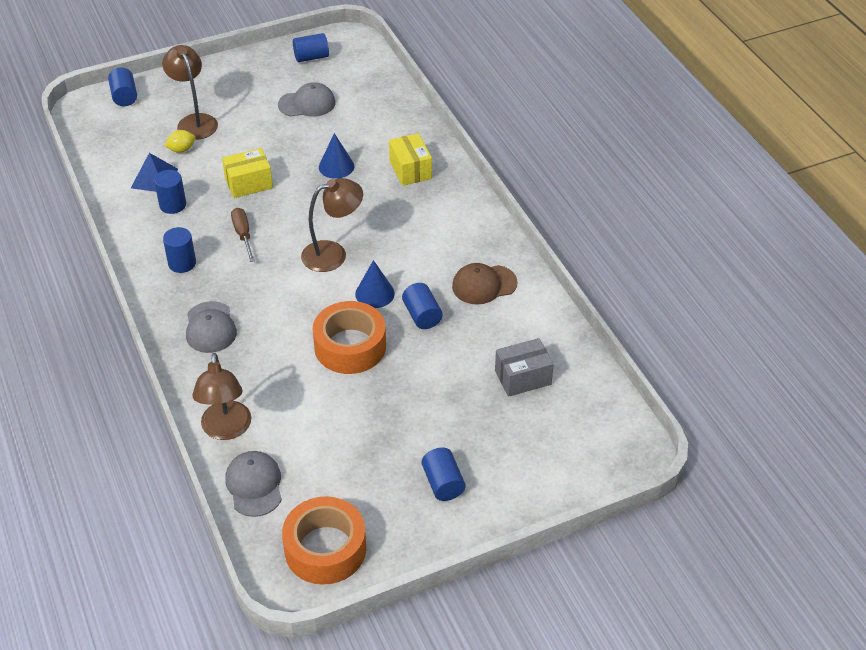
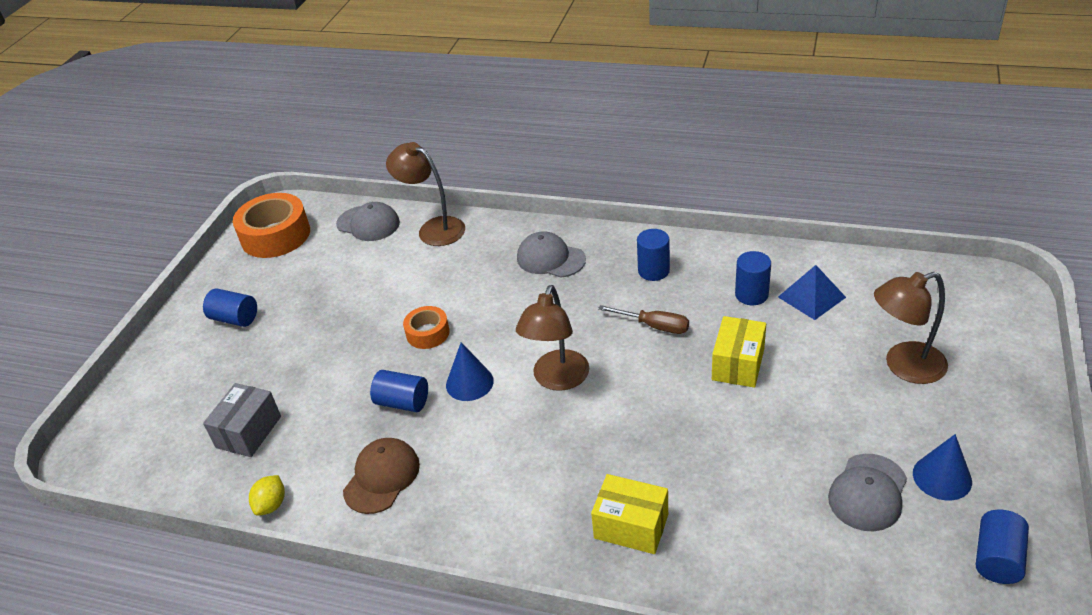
camera: 135 degrees right, 5 degrees down
blue cylinder [108,68,137,106] -> none
brown lamp [162,45,218,140] -> brown lamp turned 150 degrees clockwise [874,272,948,384]
yellow lemon [164,130,195,153] -> yellow lemon moved to [249,475,285,516]
orange tape [313,301,386,374] -> orange tape [403,306,450,349], size x0.55
blue cone [319,133,355,179] -> blue cone moved to [913,434,972,500]

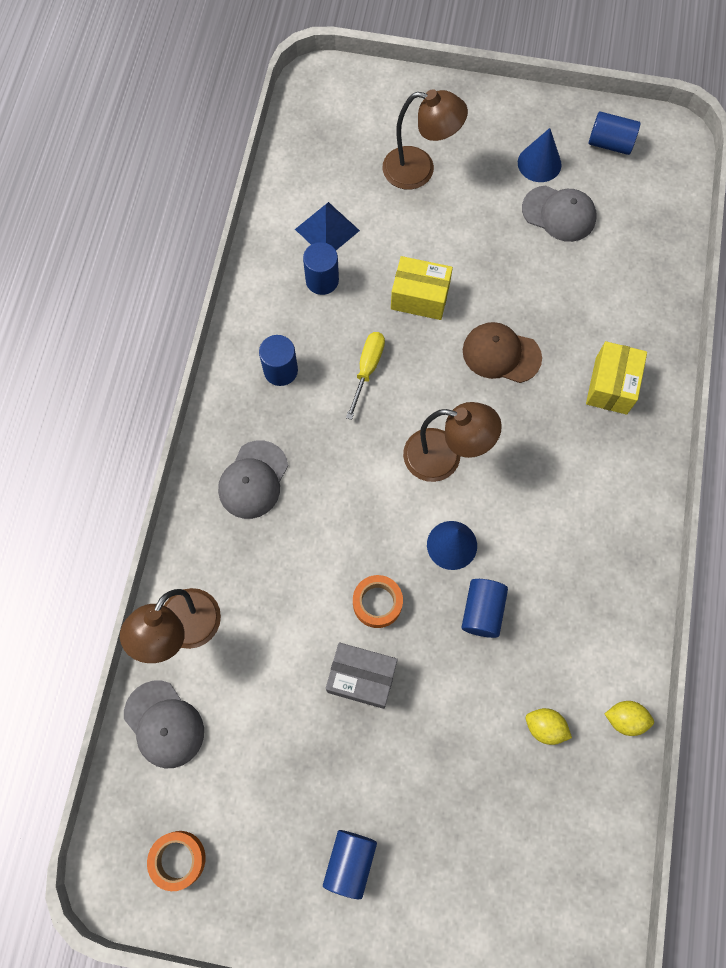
camera: 100 degrees left, 30 degrees up
grey box [203,383,281,457] -> grey box moved to [326,643,398,709]
orange tape [233,193,310,258] -> orange tape [147,831,206,891], size x0.55
grey cap [336,202,400,241] -> grey cap turned 120 degrees clockwise [124,681,204,768]
brown cap [343,438,420,514] -> brown cap moved to [463,322,542,383]
brown screwdriver [598,305,689,334] -> yellow screwdriver [346,332,385,420]
brown lamp [874,272,948,384] -> brown lamp turned 60 degrees counterclockwise [383,89,468,190]
none -> yellow lemon [526,708,572,745]

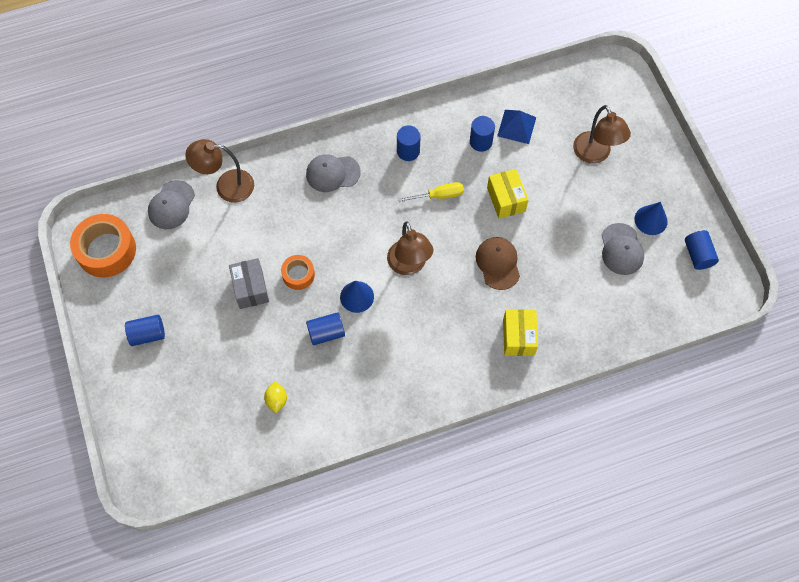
camera: 60 degrees right, 5 degrees down
orange tape [147,831,206,891] -> orange tape [70,214,136,277], size x1.83
yellow box [586,341,647,414] -> yellow box turned 75 degrees counterclockwise [503,309,538,356]
yellow lemon [605,701,654,736] -> none

